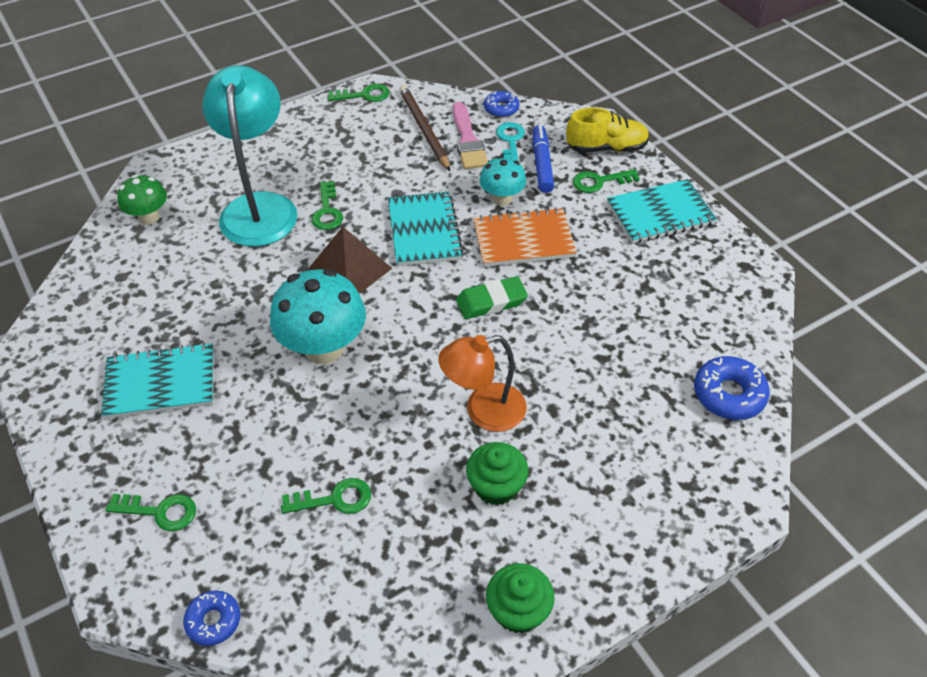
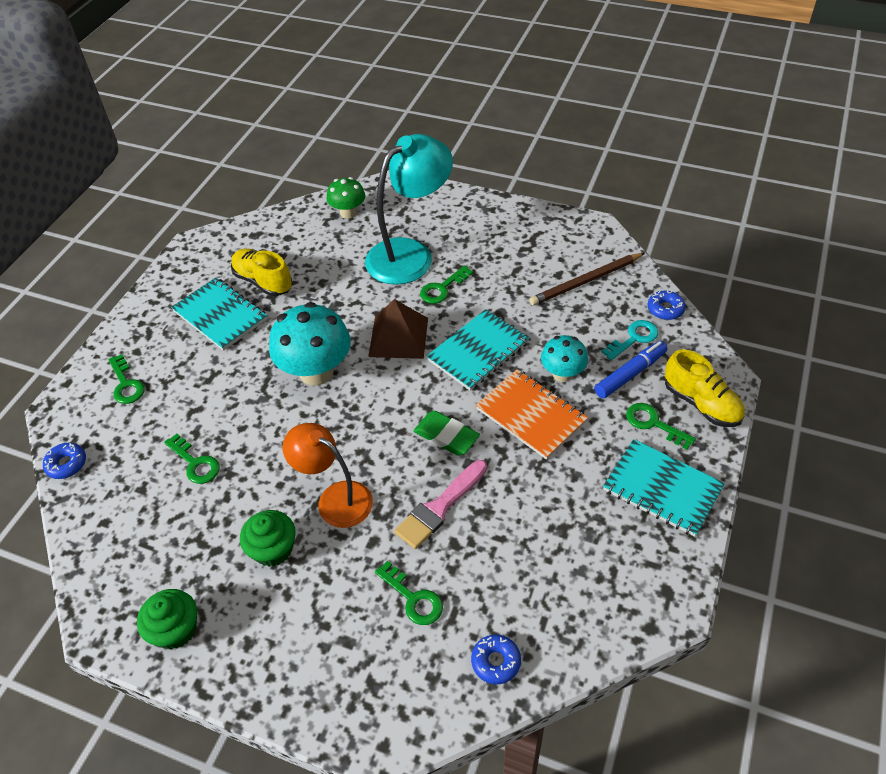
camera: 55 degrees right, 0 degrees up
green key [328,84,389,102] -> green key moved to [375,561,443,625]
brown pencil [399,85,450,171] -> brown pencil turned 150 degrees counterclockwise [529,253,644,306]
pink brush [453,102,488,169] -> pink brush moved to [394,460,487,549]
blue donut [694,356,770,420] -> blue donut [471,634,521,684], size x0.64
none -> yellow shoe [231,249,292,296]

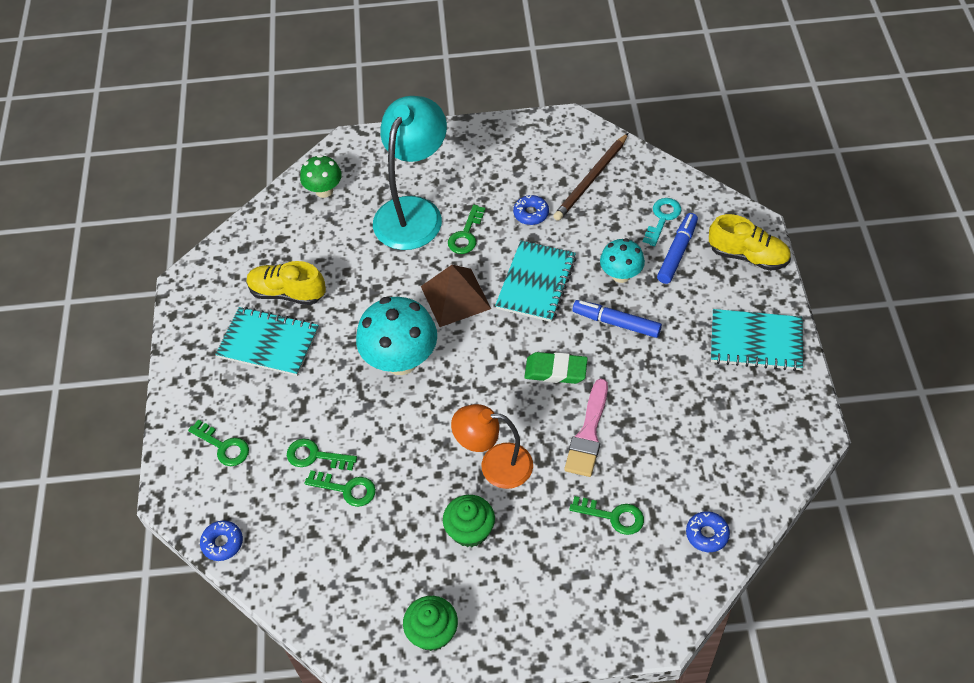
camera: 25 degrees left, 5 degrees up
orange notebook [476,369,588,460] -> blue marker [572,300,662,338]
green key [626,403,696,449] -> green key moved to [287,439,357,470]
blue donut [648,290,686,320] -> blue donut moved to [513,195,549,225]

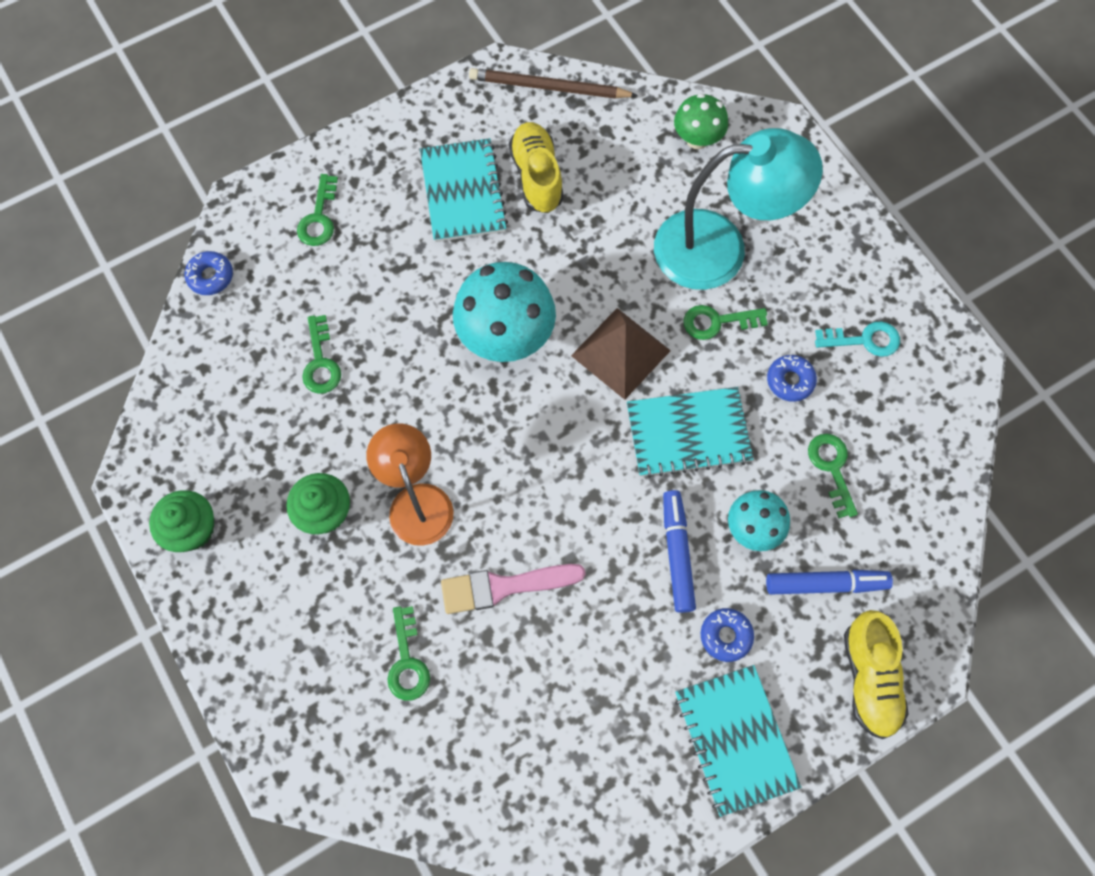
camera: 60 degrees right, 15 degrees up
green key [287,439,357,470] -> green key moved to [808,434,858,518]
green eraser [525,352,588,384] -> none
brown pencil [553,133,628,221] -> brown pencil moved to [469,68,638,99]
turquoise key [643,198,681,246] -> turquoise key moved to [815,321,900,357]
blue donut [686,511,730,552] -> blue donut moved to [701,608,754,662]

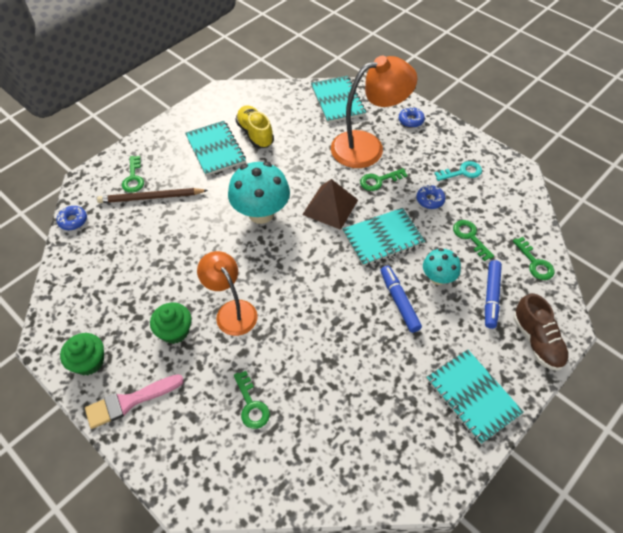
camera: 15 degrees left, 15 degrees down
green key [302,315,341,394] -> green key moved to [513,237,554,280]
pink brush [441,564,586,614] -> pink brush moved to [85,374,184,429]
brown pencil [469,68,638,99] -> brown pencil moved to [97,188,208,203]
turquoise lamp [654,128,823,290] -> orange lamp [331,56,417,168]
green mushroom [674,93,728,149] -> turquoise notebook [311,76,366,123]
blue donut [701,608,754,662] -> blue donut moved to [399,107,425,128]
blue marker [766,570,893,594] -> blue marker turned 120 degrees clockwise [485,260,502,329]
yellow shoe [844,610,909,739] -> brown shoe [513,293,569,371]

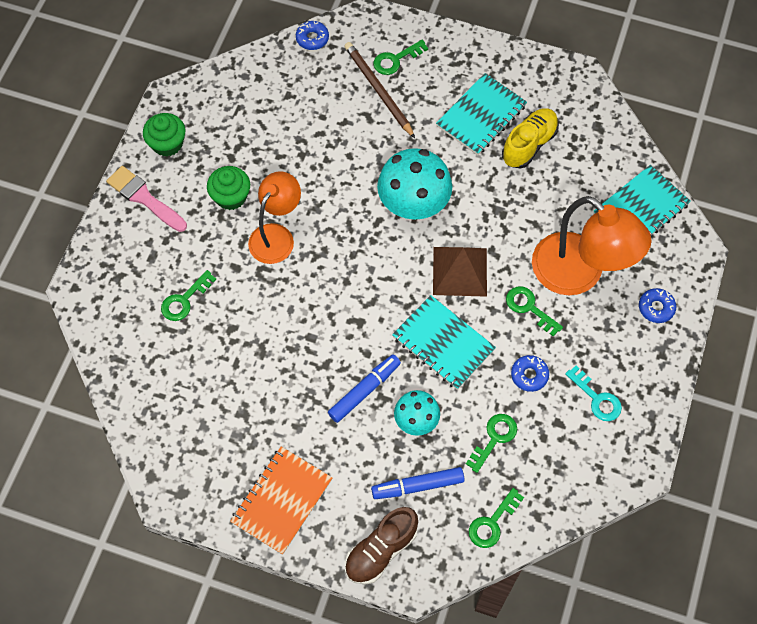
camera: 65 degrees right, 10 degrees up
turquoise notebook [427,349,524,444] -> orange notebook [230,447,332,555]

